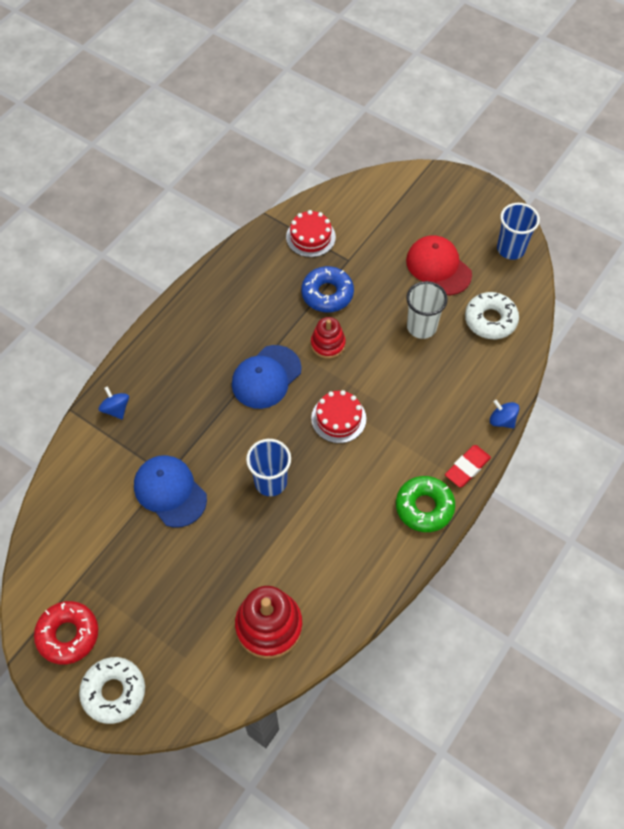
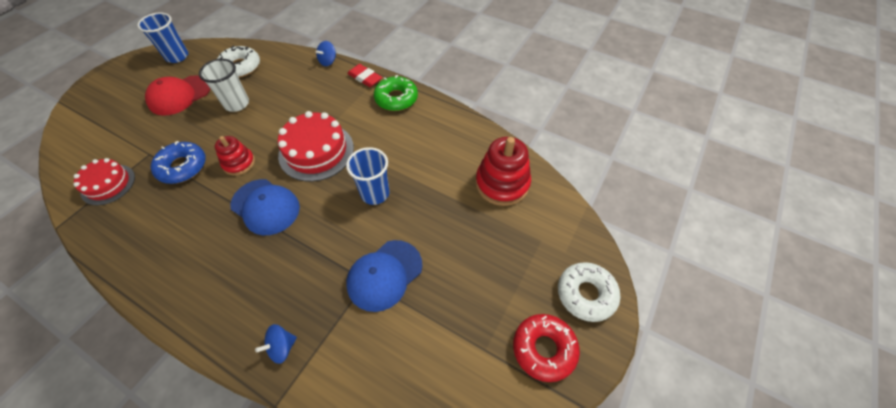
camera: 95 degrees left, 5 degrees down
red cake [311,390,366,443] -> red cake [278,111,354,182], size x1.58

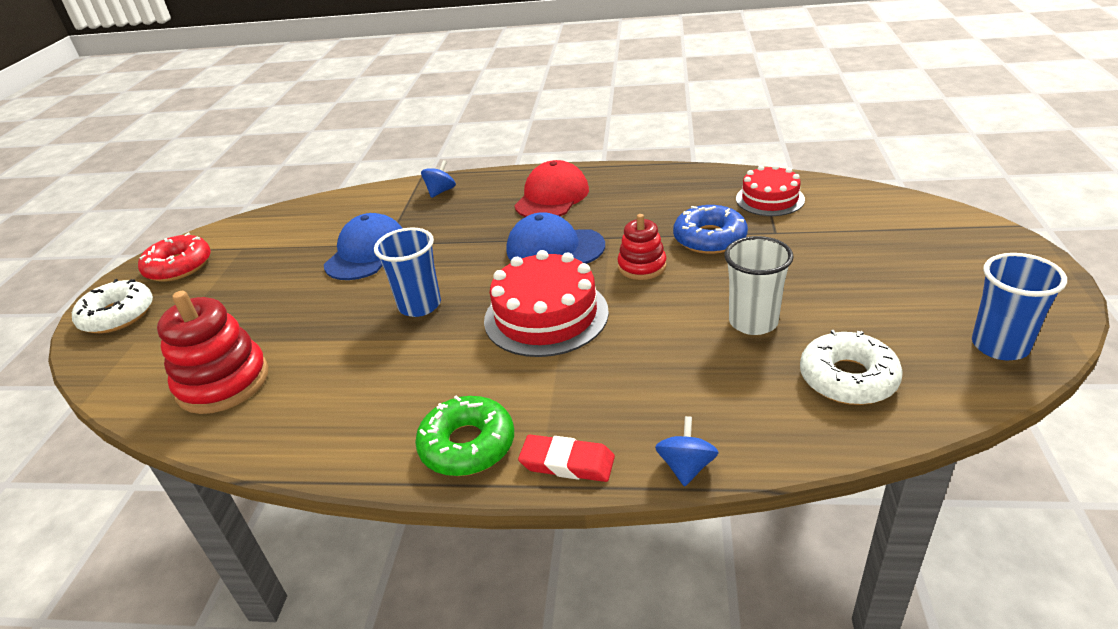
camera: 160 degrees right, 20 degrees down
red cap [145,75,210,116] -> red cap moved to [514,160,589,217]

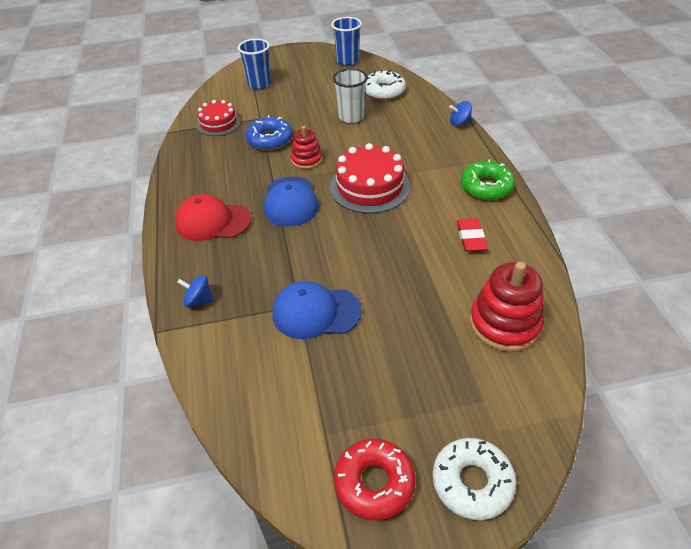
camera: 110 degrees left, 10 degrees up
blue cup [374,228,441,317] -> blue cup moved to [238,38,271,89]
red eraser [518,435,615,482] -> red eraser moved to [457,218,488,252]

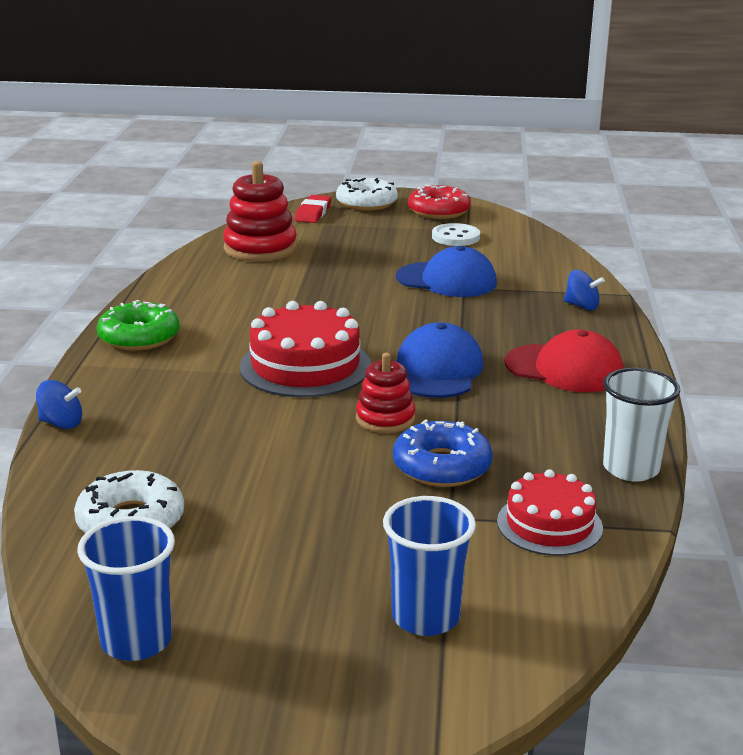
camera: 165 degrees left, 20 degrees down
white cup [333,69,368,123] -> white cup moved to [603,368,680,482]
red eraser [457,218,488,252] -> red eraser moved to [295,195,331,223]
none -> white button [432,223,480,246]

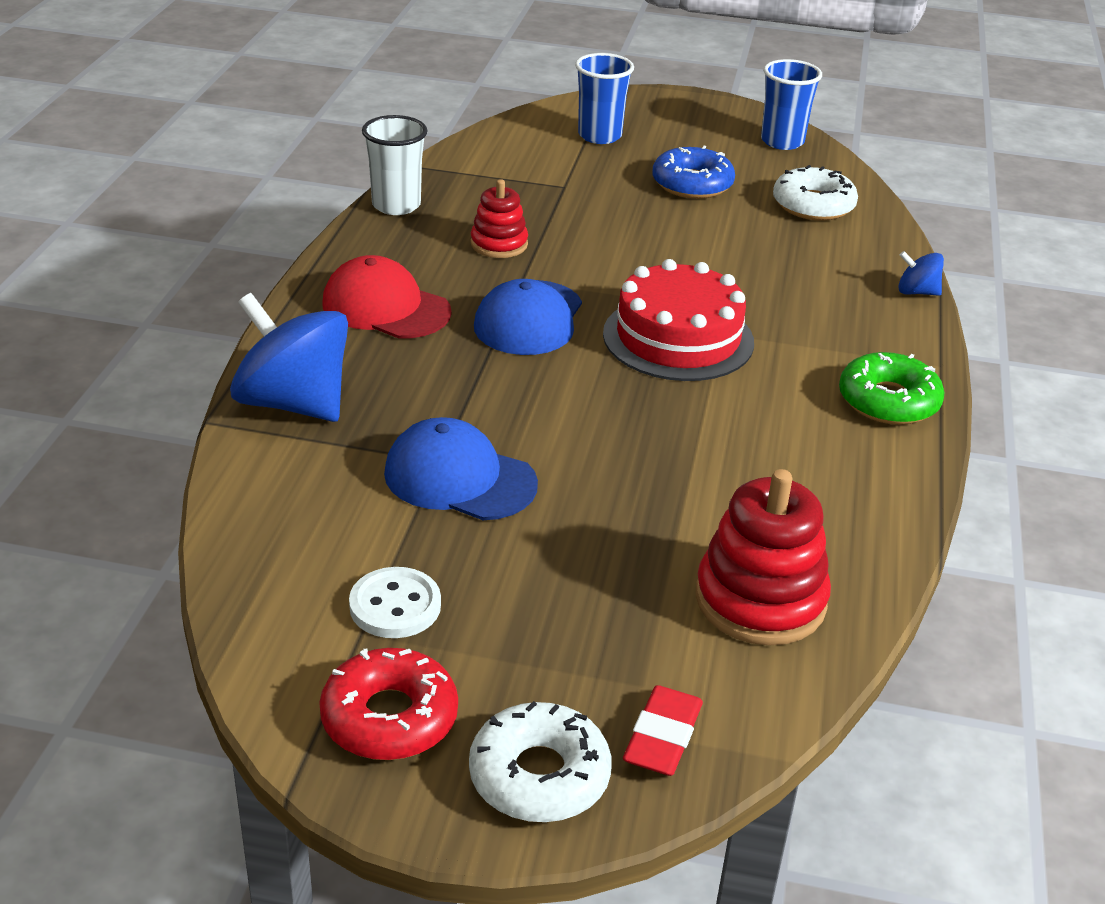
camera: 175 degrees left, 10 degrees up
red stacking toy [356,353,415,433] -> red stacking toy moved to [471,179,528,258]
blue donut [393,419,493,487] -> blue donut moved to [652,146,735,199]
red cake [497,469,603,556] -> none
blue spinning top [564,270,605,310] -> blue spinning top [230,293,348,422], size x2.19

